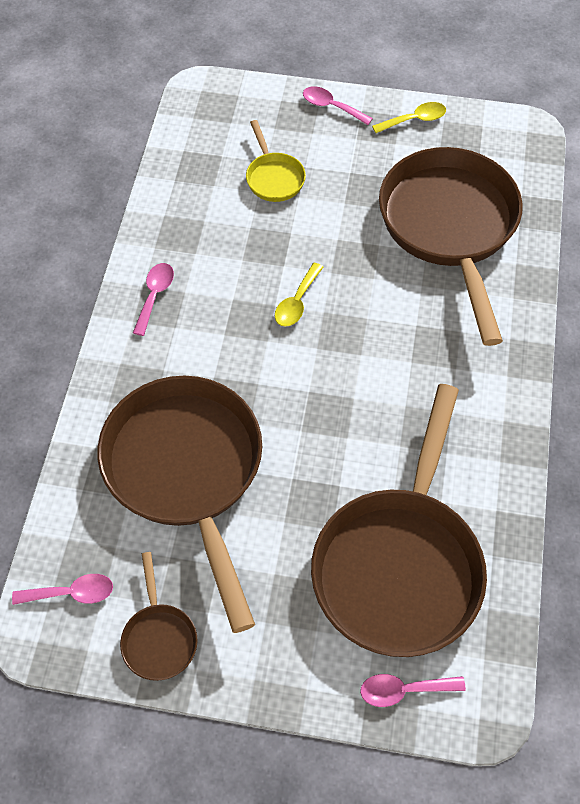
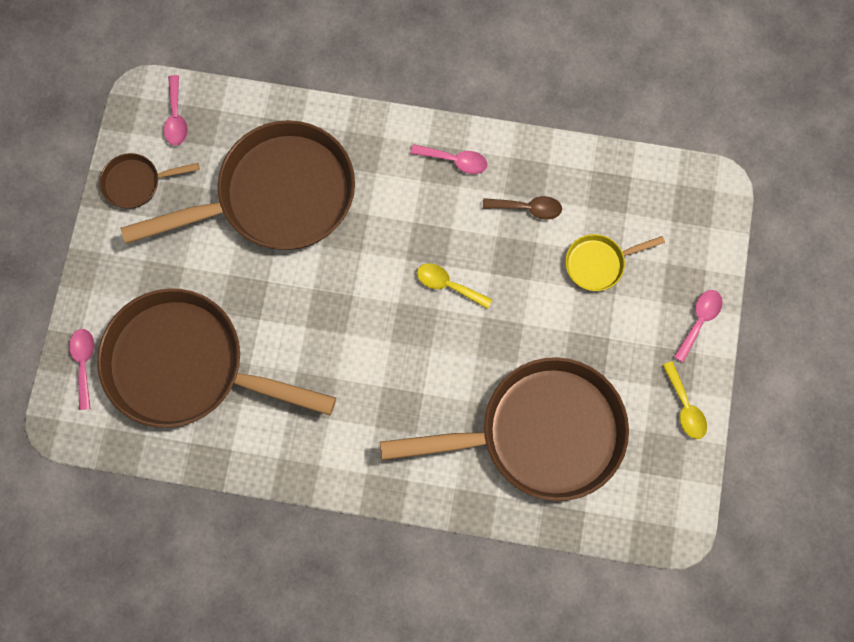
camera: 90 degrees right, 15 degrees up
none -> brown spoon [483,196,562,219]

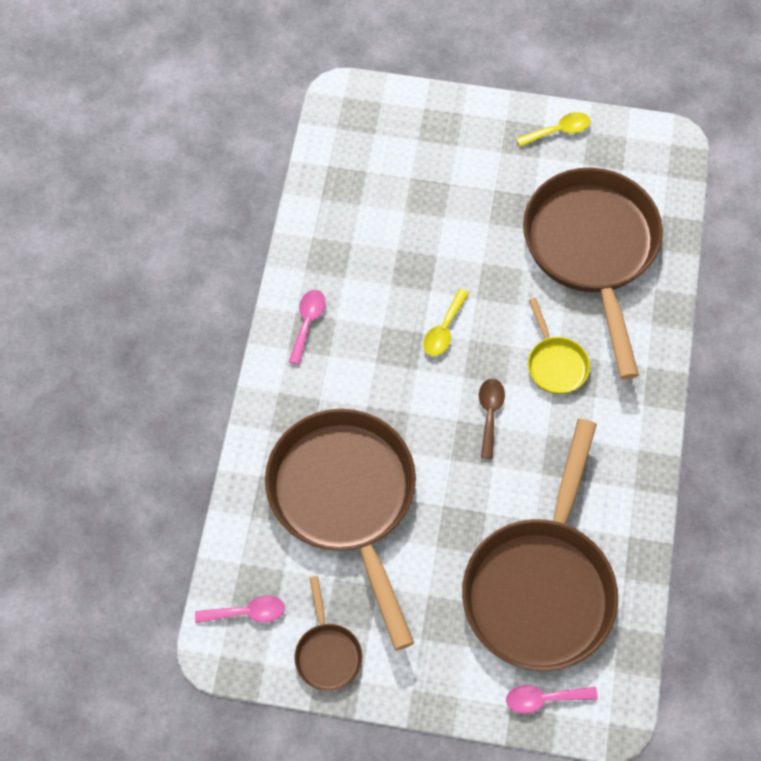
camera: 90 degrees left, 10 degrees down
brown spoon [483,196,562,219] -> brown spoon moved to [479,379,505,459]
yellow pan [565,234,665,291] -> yellow pan moved to [528,298,590,394]
pink spoon [674,290,723,363] -> none

